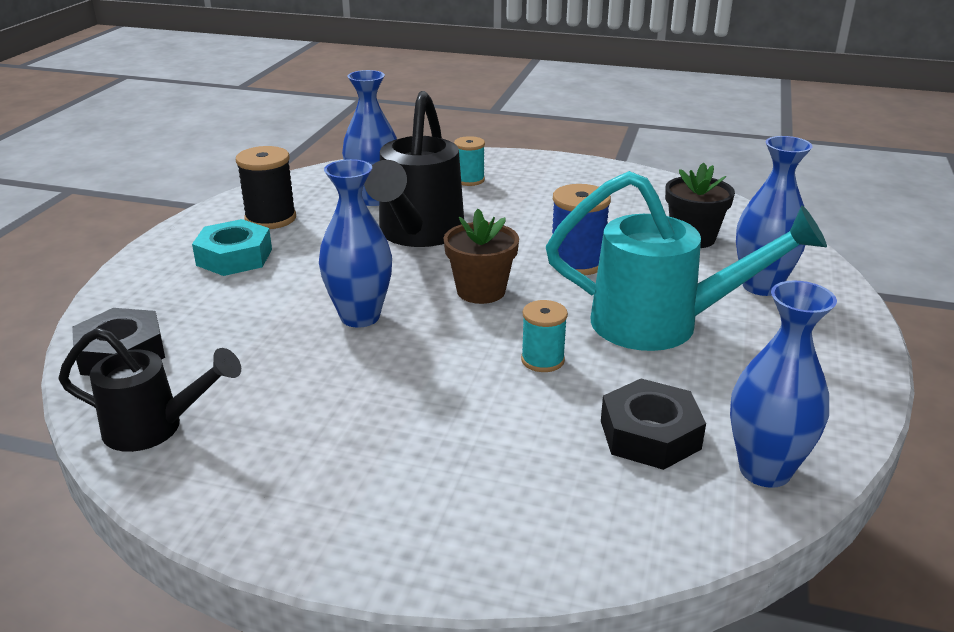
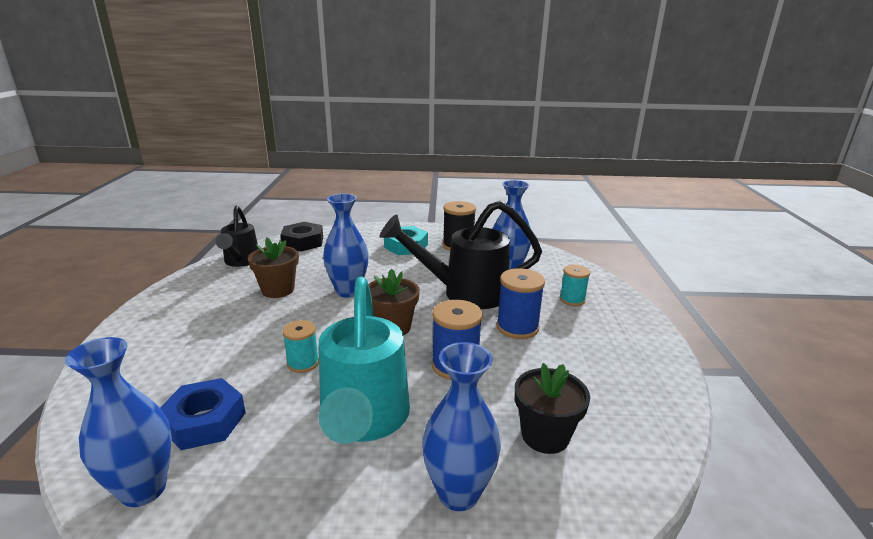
camera: 75 degrees right, 5 degrees down
black nut [601,379,706,470] -> blue nut [160,378,246,450]
none -> brown flower pot [248,238,299,298]
none -> blue spool [496,268,545,339]

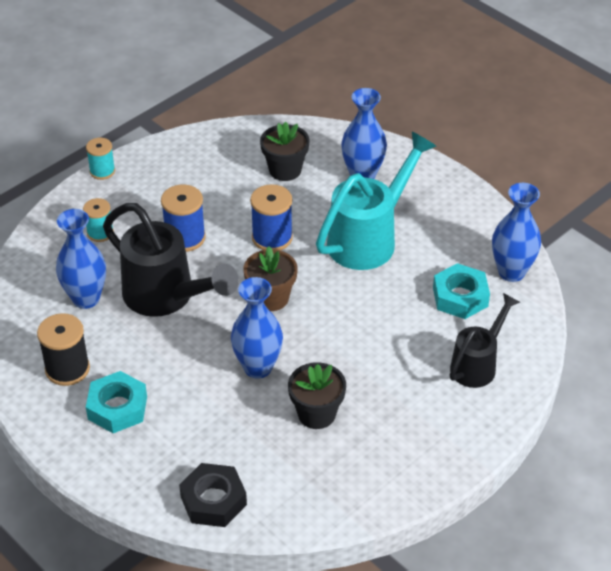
camera: 135 degrees left, 20 degrees up
blue nut [160,378,246,450] -> turquoise nut [433,263,490,319]
black watering can [216,206,259,267] -> black watering can moved to [450,293,520,388]
brown flower pot [248,238,299,298] -> black flower pot [288,362,346,429]
turquoise spool [282,320,319,373] -> turquoise spool moved to [86,138,115,180]

